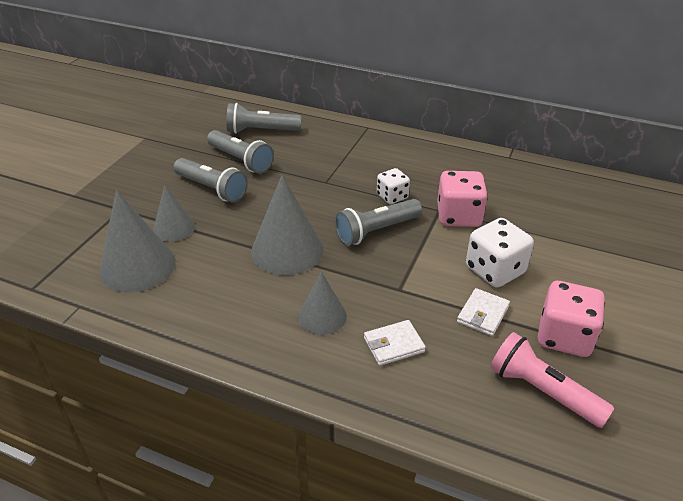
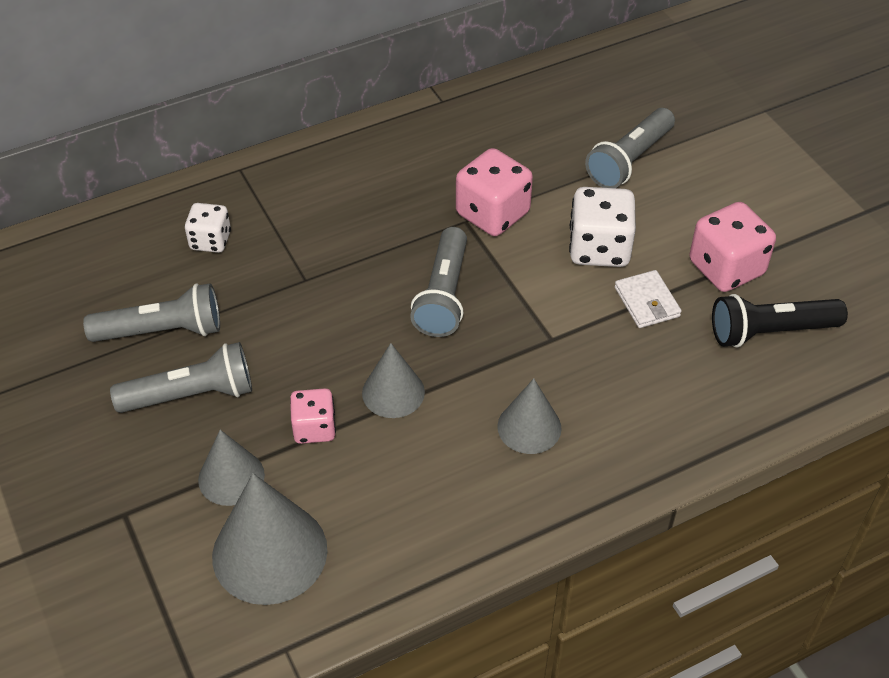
camera: 50 degrees left, 10 degrees up
grey flashlight [227,103,301,133] -> grey flashlight moved to [585,108,675,188]
grey cone [251,175,324,275] -> grey cone [362,343,425,418], size x0.60
white wallet [364,320,426,366] -> none
white dice [377,168,410,204] -> white dice moved to [185,203,231,253]
pink flashlight [490,332,614,428] -> black flashlight [712,294,848,348]
none -> pink dice [290,388,336,444]

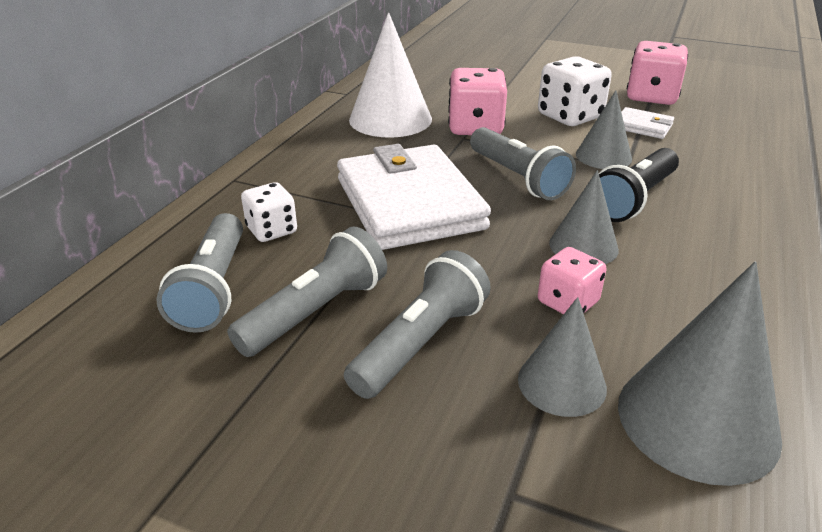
camera: 40 degrees left, 15 degrees down
grey cone [497,378,562,454] -> grey cone moved to [576,90,632,169]
grey flashlight [585,108,675,188] -> grey flashlight moved to [156,213,243,333]
black flashlight [712,294,848,348] -> black flashlight moved to [599,148,679,222]
none -> white wallet [337,144,491,250]
none -> white cone [349,12,432,138]

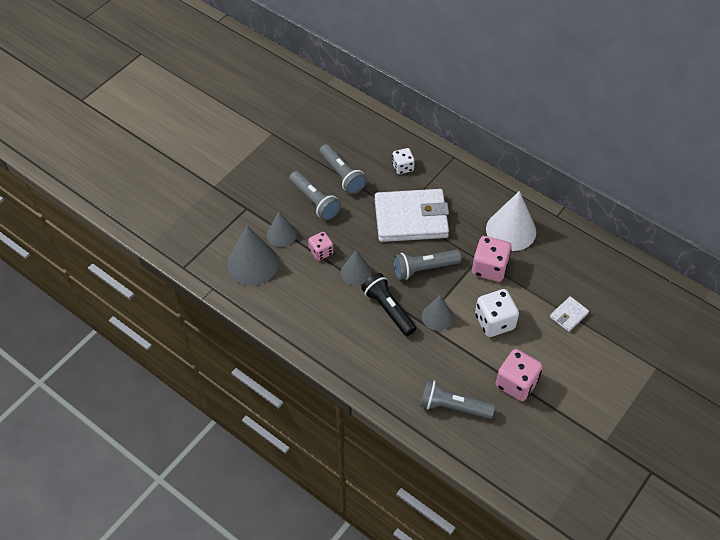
camera: 105 degrees right, 20 degrees up
grey flashlight [156,213,243,333] -> grey flashlight moved to [420,380,495,419]
white wallet [621,107,674,139] -> white wallet moved to [550,296,589,332]

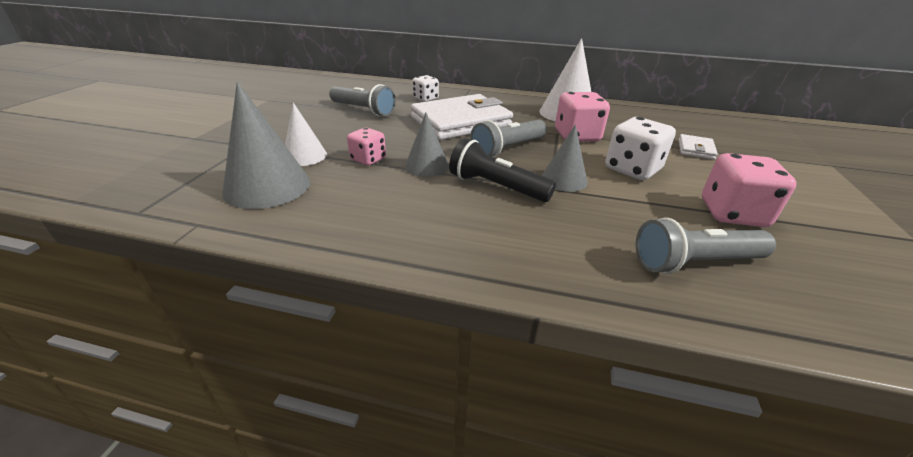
camera: 25 degrees left, 20 degrees down
grey cone [266,212,297,247] -> white cone [285,103,327,166]
grey flashlight [289,171,341,220] -> none

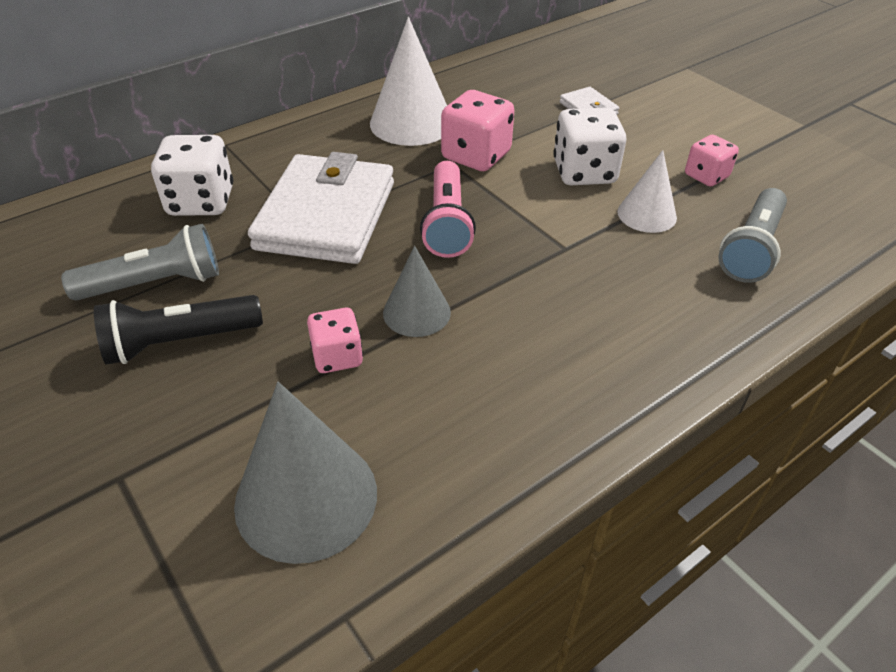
camera: 50 degrees left, 10 degrees up
white cone [285,103,327,166] -> white cone moved to [617,150,677,233]
white dice [413,75,439,102] -> white dice [151,135,233,216], size x1.62
black flashlight [449,138,556,202] -> black flashlight moved to [94,295,263,365]
grey flashlight [470,120,547,158] -> pink flashlight [420,161,476,258]
grey cone [541,124,587,192] -> none
pink dice [702,153,797,227] -> pink dice [685,135,739,187], size x0.62

